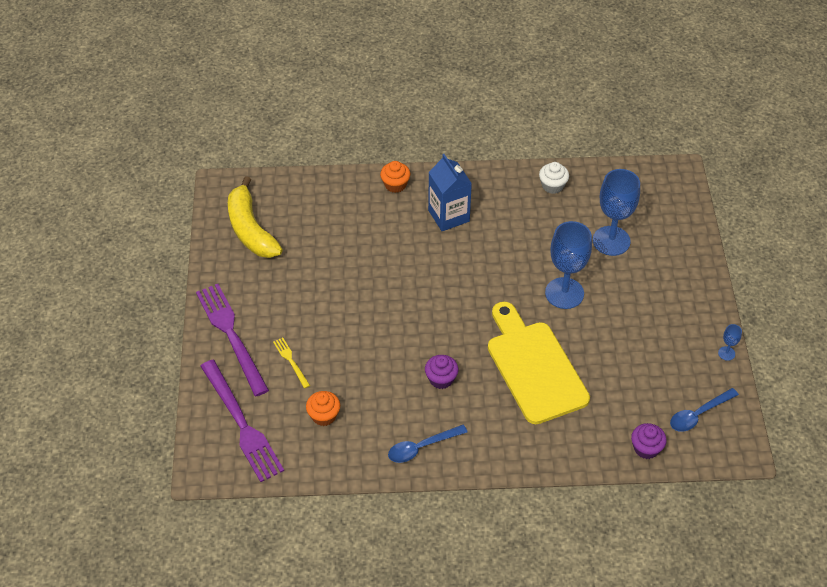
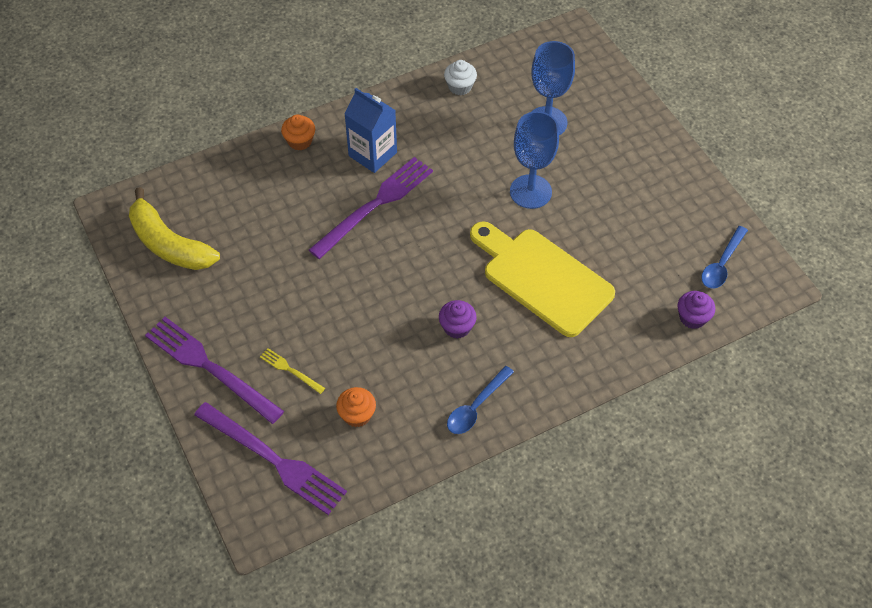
camera: 25 degrees left, 5 degrees up
blue goblet [718,324,742,361] -> none
none -> purple fork [309,157,433,259]

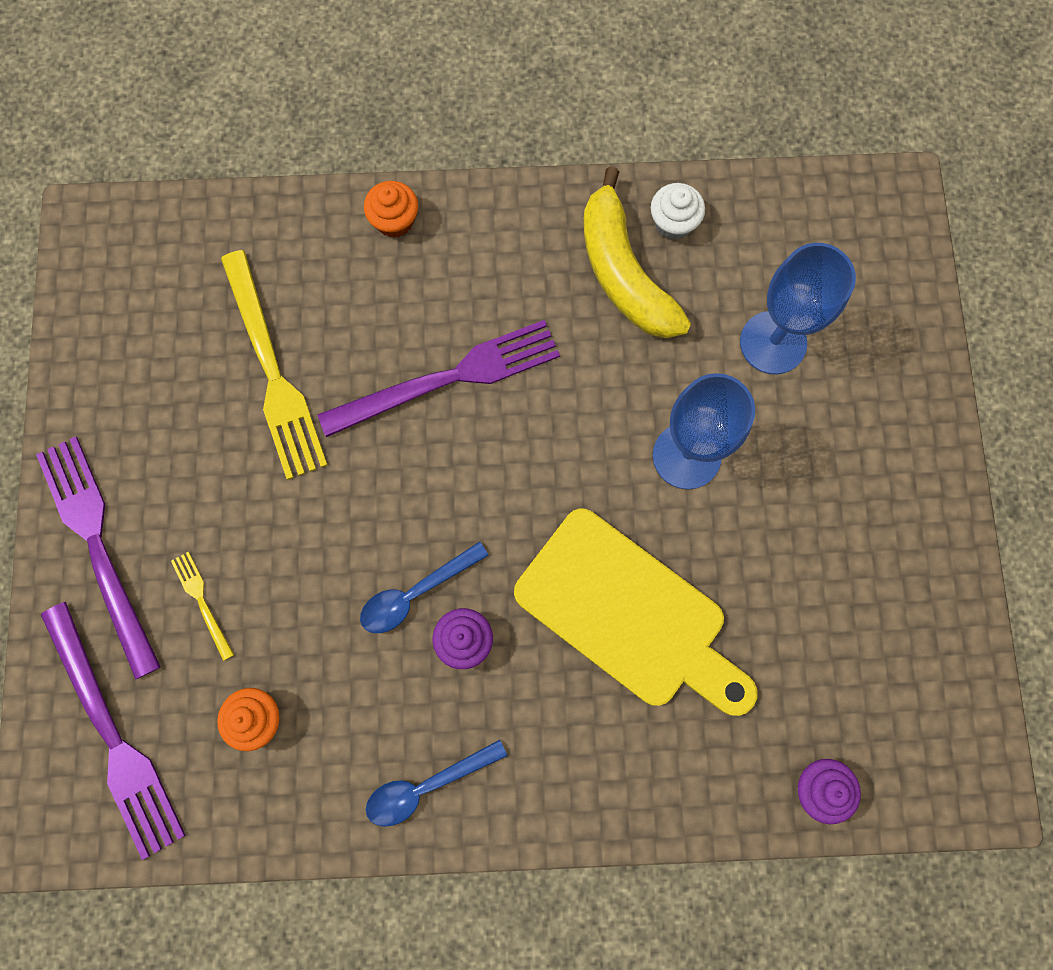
camera: 25 degrees right, 20 degrees up
yellow banana [129,187,220,270] -> yellow banana moved to [583,167,691,338]
blue carton [344,88,397,173] -> none
yellow cutting board [470,221,615,337] -> yellow cutting board turned 150 degrees clockwise [514,508,757,716]
blue spoon [701,226,748,289] -> blue spoon moved to [360,541,489,633]
none -> yellow fork [221,250,327,480]

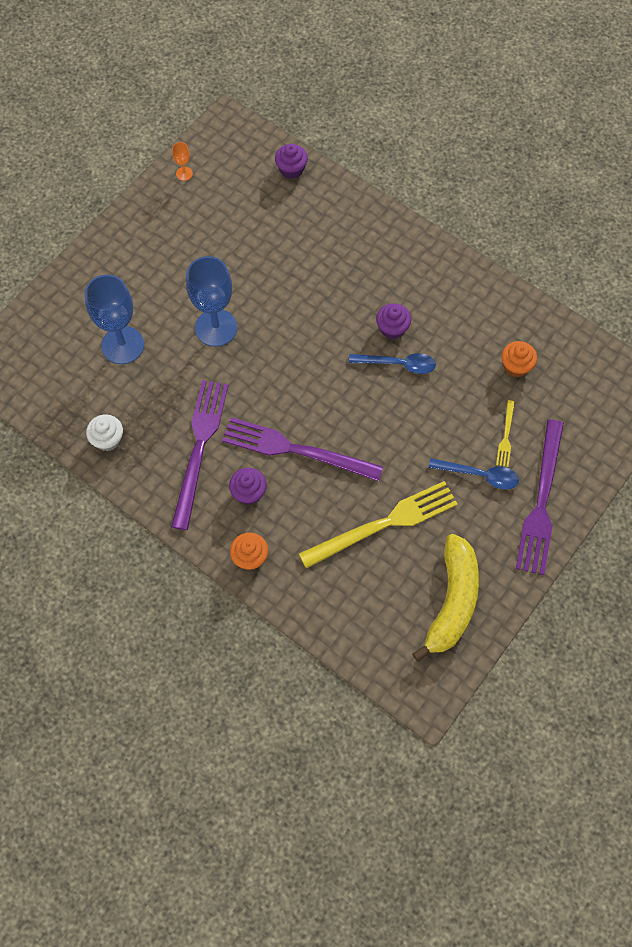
camera: 140 degrees left, 10 degrees down
purple fork [41,602,186,860] -> purple fork moved to [171,380,228,530]
yellow fork [221,250,327,480] -> yellow fork turned 45 degrees clockwise [299,481,458,569]
blue spoon [366,740,507,827] -> blue spoon moved to [428,458,519,490]
yellow cutting board [514,508,757,716] -> none
yellow banana [583,167,691,338] -> yellow banana moved to [412,534,479,662]
none -> orange goblet [172,142,193,181]
none -> purple cupcake [229,468,267,505]

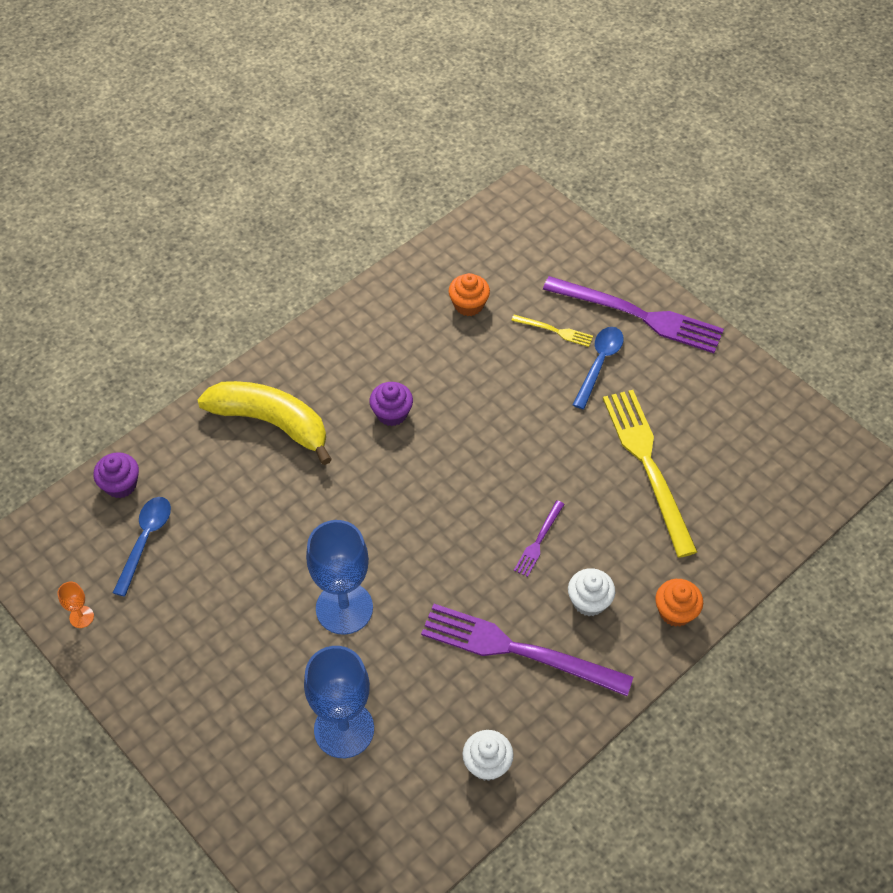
camera: 80 degrees left, 10 degrees down
purple fork [222,417,383,482] -> purple fork [514,500,564,577], size x0.45
purple cupcake [229,468,267,505] -> white cupcake [568,568,615,616]
blue spoon [349,353,436,374] -> blue spoon moved to [113,497,171,597]
yellow banana [412,534,479,662] -> yellow banana moved to [197,381,332,465]

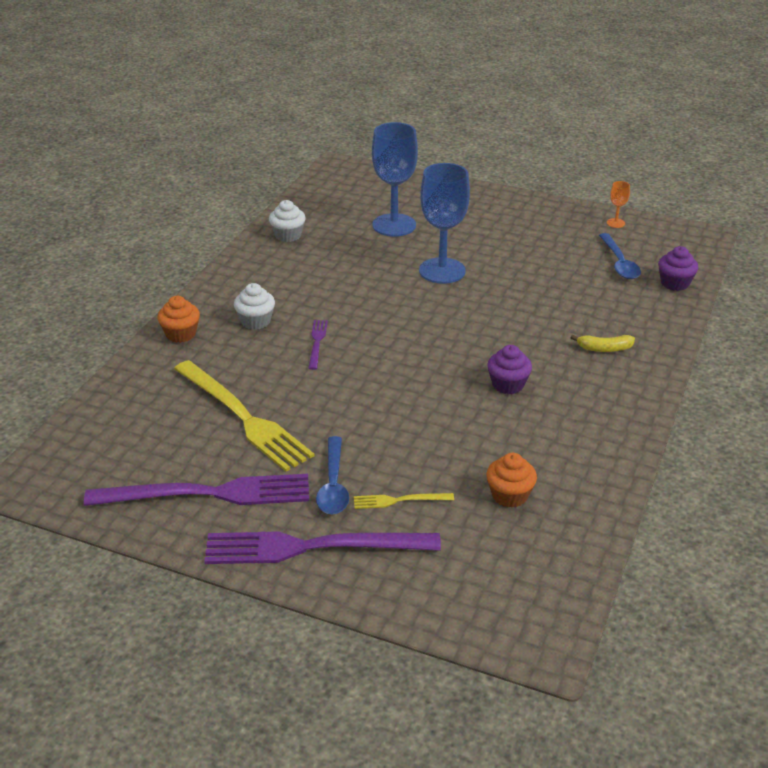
camera: 155 degrees right, 20 degrees down
yellow banana [197,381,332,465] -> yellow banana [571,335,635,352], size x0.43
purple fork [421,604,633,696] -> purple fork moved to [84,474,309,506]

